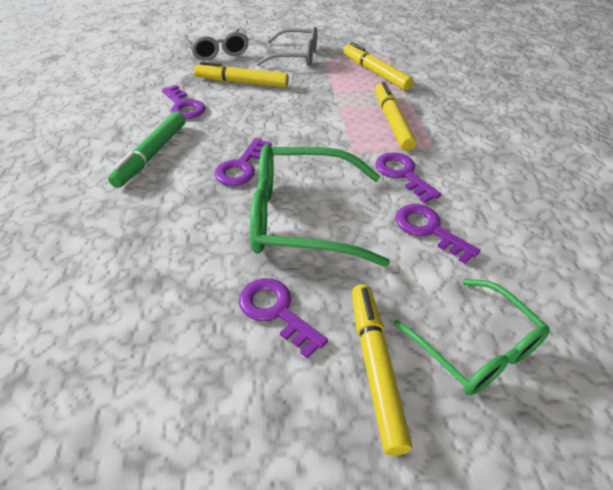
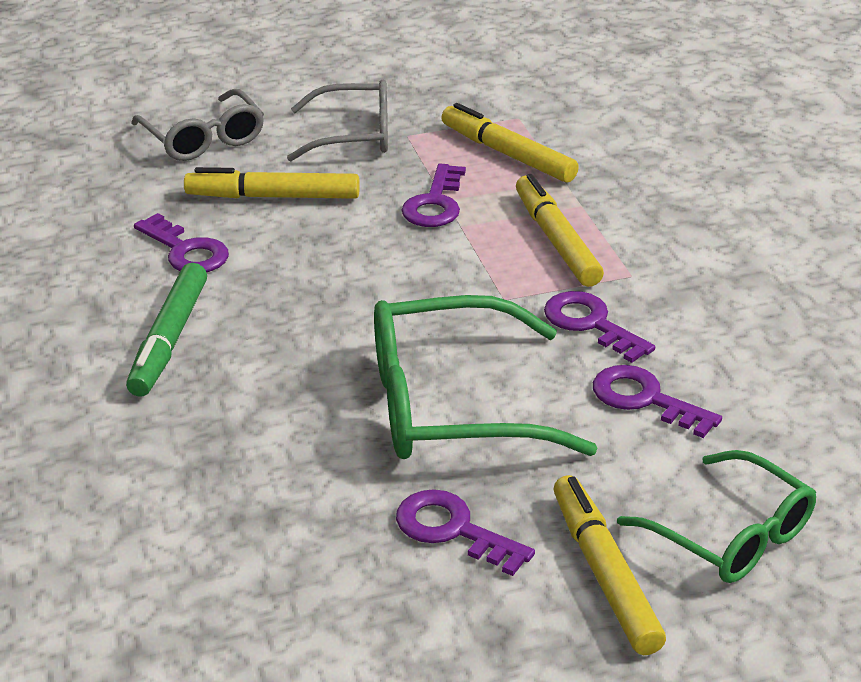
camera: 10 degrees left, 10 degrees down
purple key [214,138,272,186] -> purple key moved to [401,164,466,227]

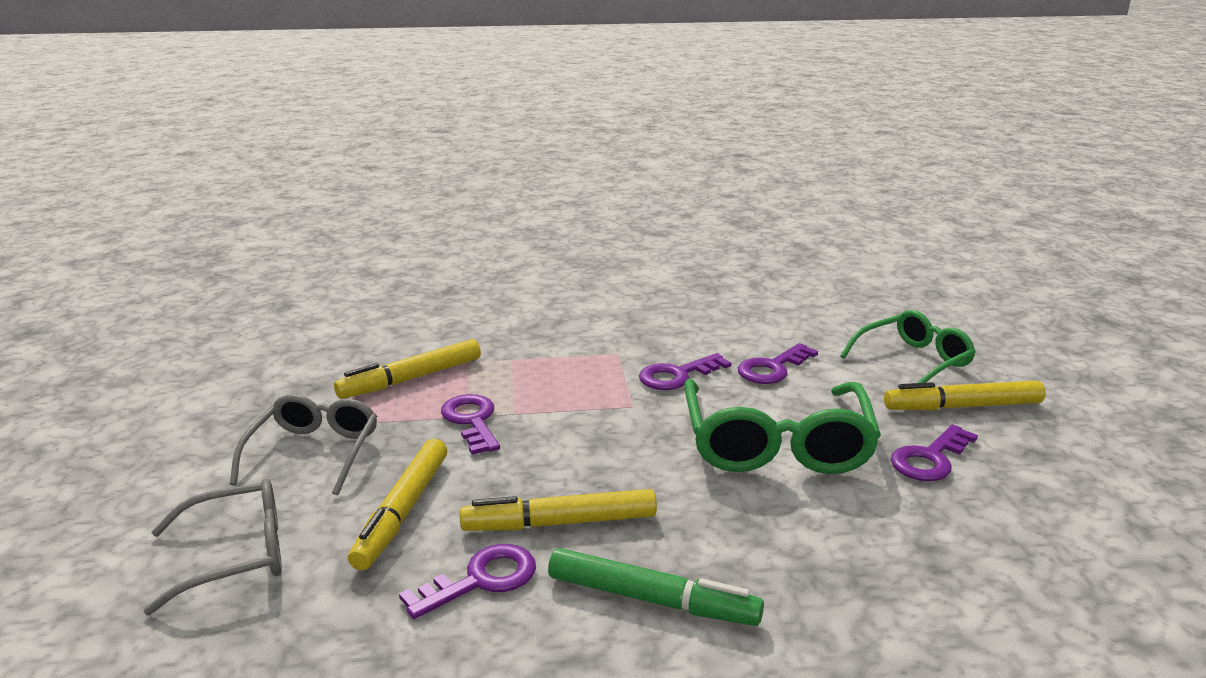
camera: 80 degrees left, 10 degrees down
purple key [401,164,466,227] -> purple key turned 135 degrees counterclockwise [441,394,500,455]
yellow marker [516,174,604,287] -> yellow marker moved to [460,489,657,531]

